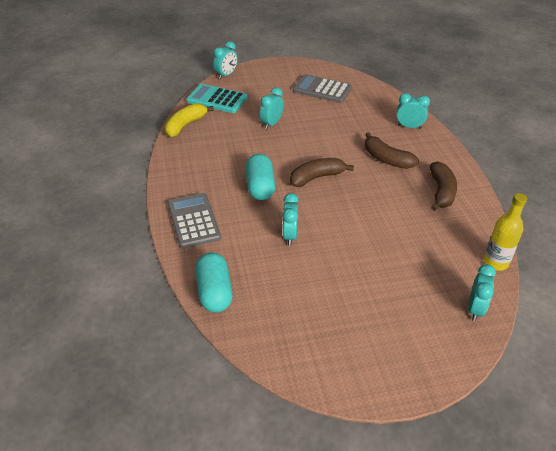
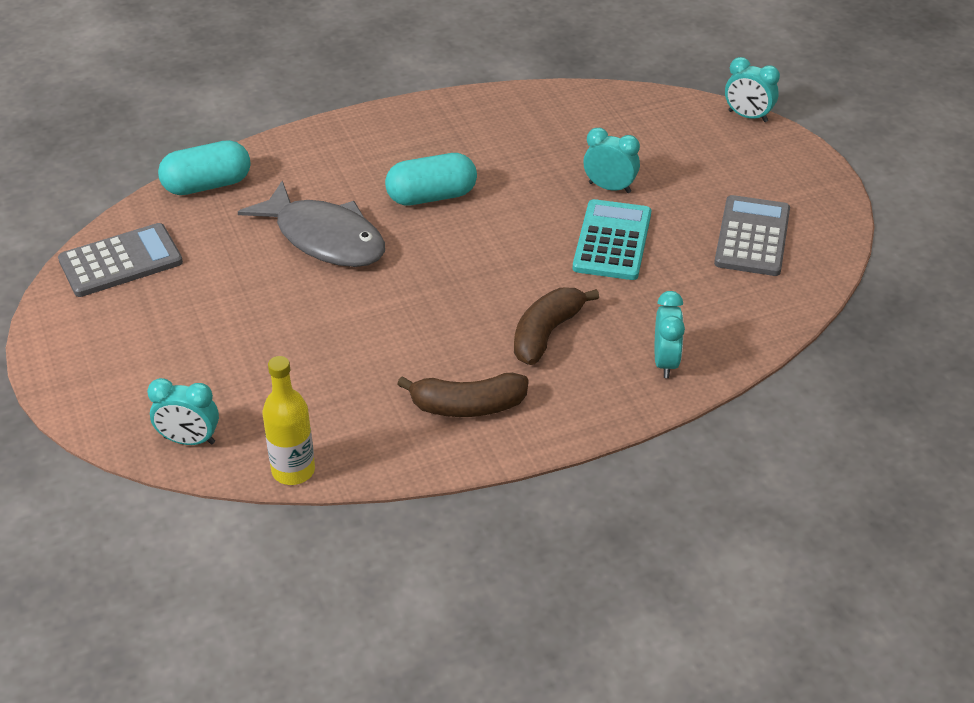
camera: 80 degrees right, 0 degrees up
yellow banana [164,103,214,137] -> none
grey calculator [168,193,221,249] -> grey calculator moved to [58,223,183,297]
turquoise calculator [186,84,247,113] -> turquoise calculator moved to [573,199,651,280]
turquoise clock [282,193,299,246] -> grey fish [238,181,385,267]
brown banana [290,158,354,187] -> none

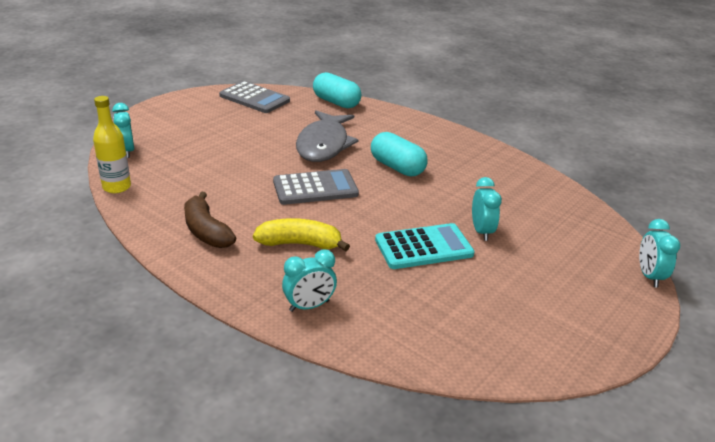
camera: 60 degrees right, 10 degrees down
brown banana [514,288,599,365] -> yellow banana [253,218,350,252]
grey calculator [714,195,790,276] -> grey calculator moved to [273,169,359,205]

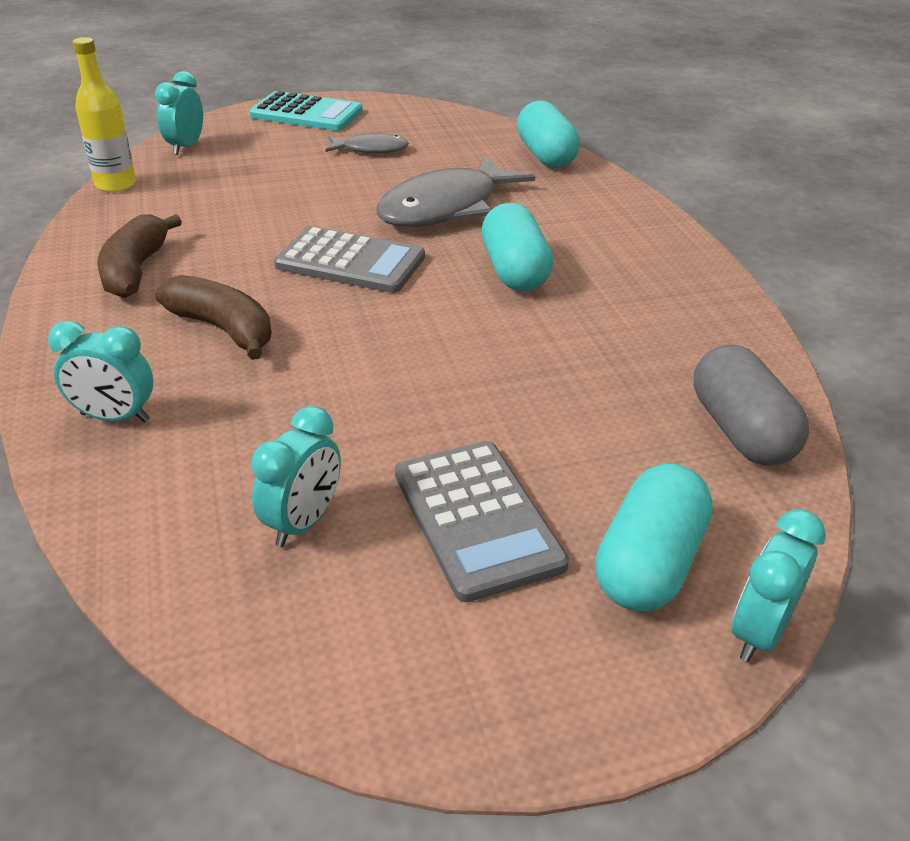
camera: 35 degrees right, 5 degrees up
grey calculator [219,81,290,113] -> grey calculator moved to [395,441,569,602]
yellow banana [253,218,350,252] -> brown banana [155,275,272,360]
turquoise calculator [375,223,475,269] -> turquoise calculator moved to [249,91,363,131]
turquoise clock [472,177,502,241] -> turquoise clock moved to [251,406,341,547]
none -> grey fish [326,133,409,153]
none -> turquoise capsule [595,463,713,611]
none -> grey capsule [694,345,809,465]

